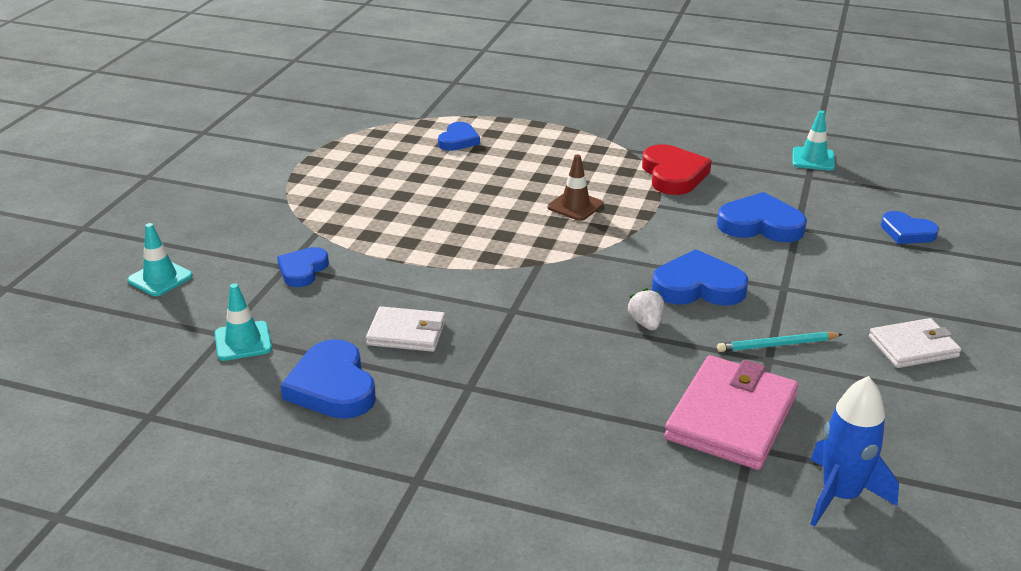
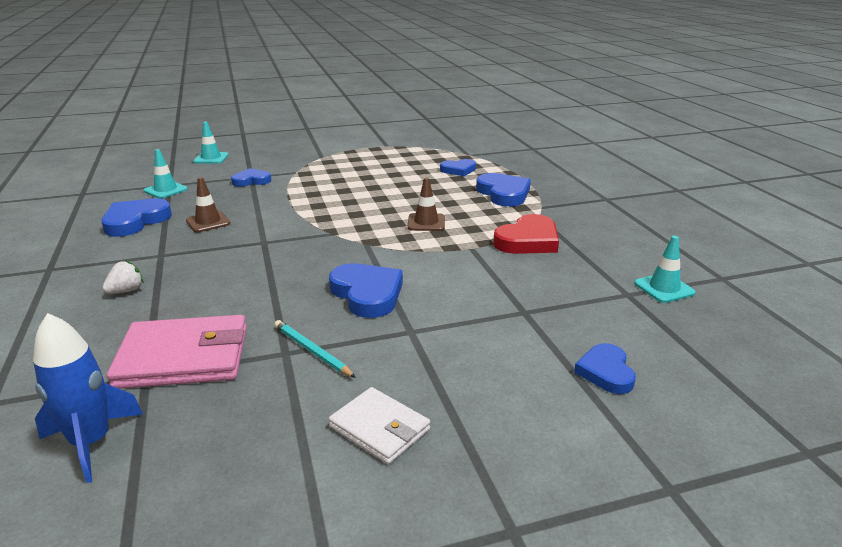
camera: 55 degrees right, 5 degrees down
white wallet [366,306,446,352] -> brown traffic cone [186,177,231,232]
white strawberry [627,288,664,330] -> white strawberry moved to [103,260,144,294]
blue heart [717,192,807,242] -> blue heart moved to [476,173,531,207]

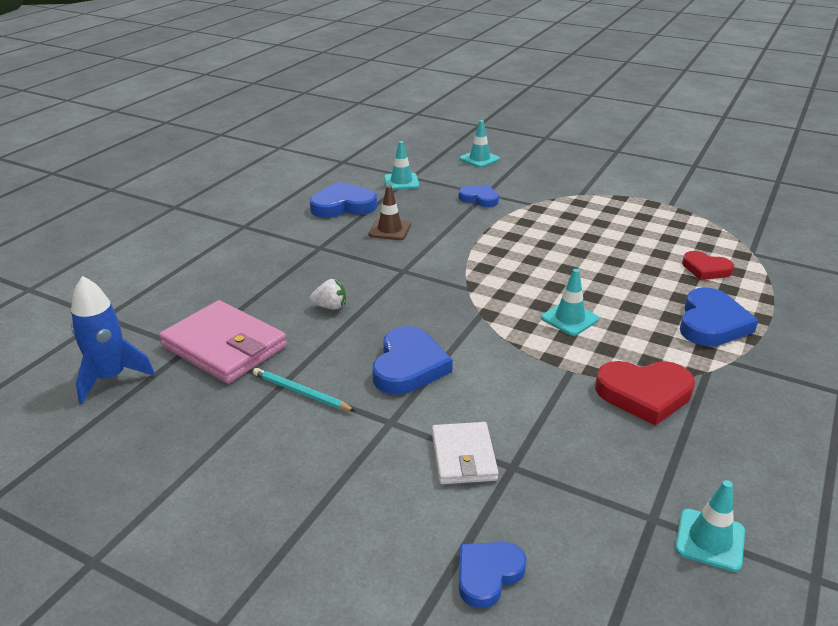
camera: 45 degrees right, 5 degrees up
white strawberry [103,260,144,294] -> white strawberry moved to [310,279,346,310]
turquoise pencil [274,320,356,378] -> turquoise pencil turned 60 degrees counterclockwise [253,368,355,411]
white wallet [329,387,430,464] -> white wallet moved to [432,422,499,484]
brown traffic cone [407,178,445,231] -> turquoise traffic cone [541,269,599,336]
blue heart [440,159,476,176] -> red heart [682,251,734,280]

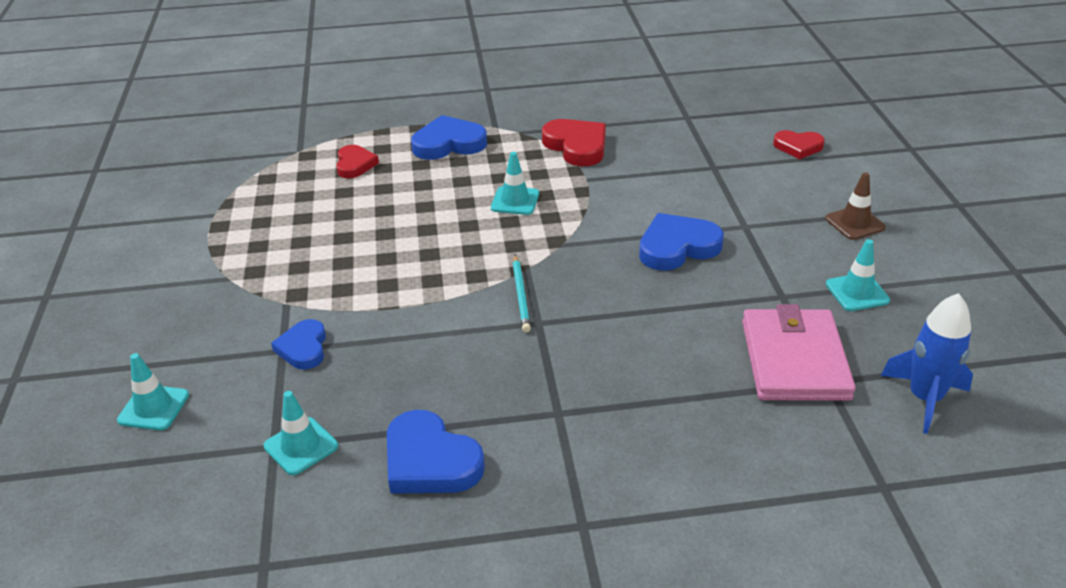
camera: 125 degrees left, 5 degrees up
turquoise pencil [253,368,355,411] -> turquoise pencil moved to [513,255,531,332]
white strawberry [310,279,346,310] -> none
brown traffic cone [369,186,411,240] -> brown traffic cone moved to [825,172,886,240]
white wallet [432,422,499,484] -> none
blue heart [459,542,526,609] -> red heart [773,130,825,159]
turquoise traffic cone [675,480,745,572] -> turquoise traffic cone moved to [826,239,890,311]

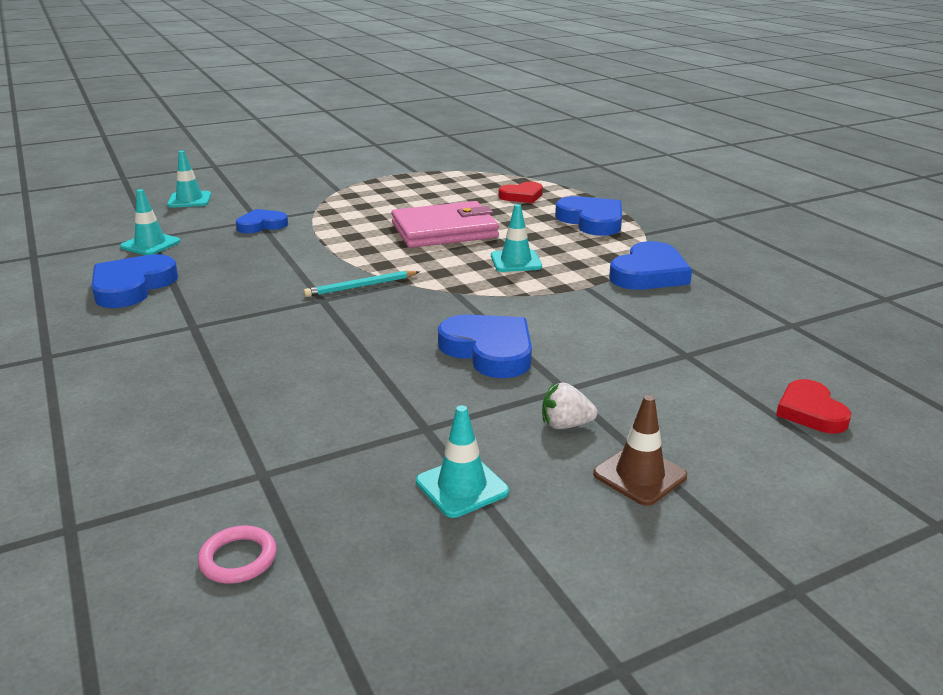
camera: 70 degrees right, 10 degrees down
red heart [542,119,606,166] -> blue heart [609,241,692,290]
pink wallet [742,304,856,401] -> pink wallet moved to [391,201,499,248]
blue rocket [881,293,973,434] -> pink ring [198,525,277,584]
none -> white strawberry [542,382,597,429]

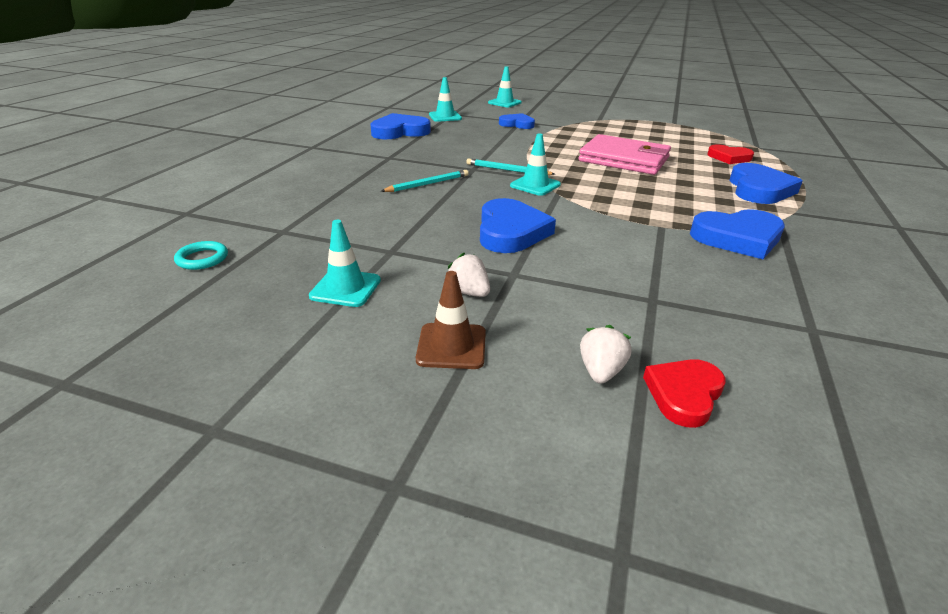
camera: 45 degrees right, 5 degrees up
pink ring [198,525,277,584] -> turquoise ring [174,241,228,270]
turquoise traffic cone [491,204,542,272] -> turquoise traffic cone moved to [510,134,561,196]
none -> turquoise pencil [381,170,469,192]
none -> white strawberry [580,325,631,384]

